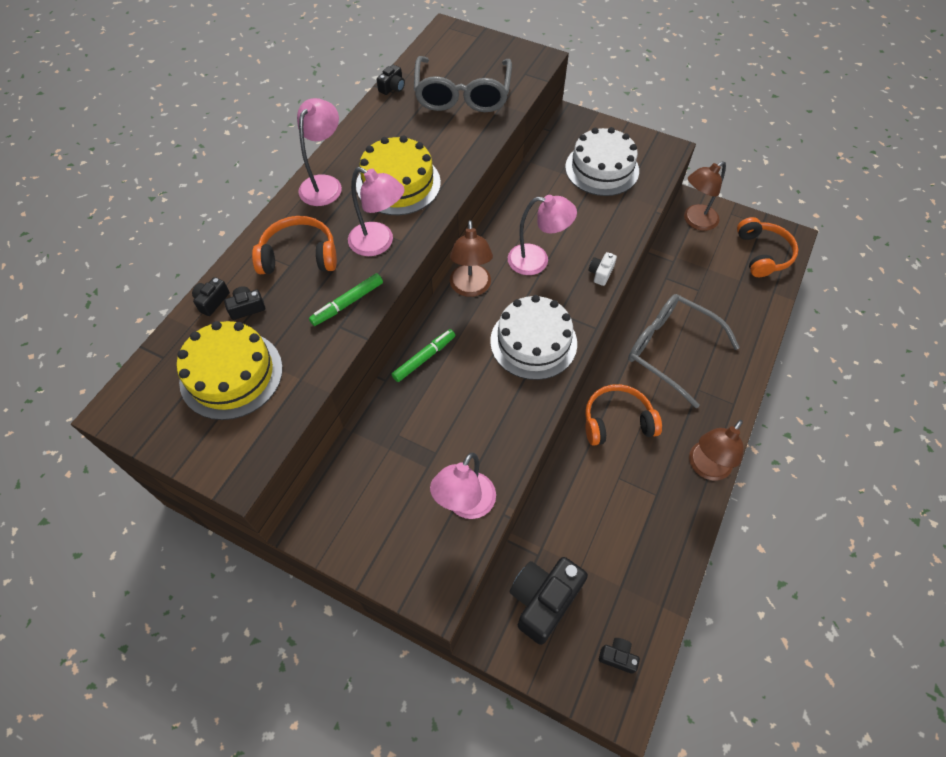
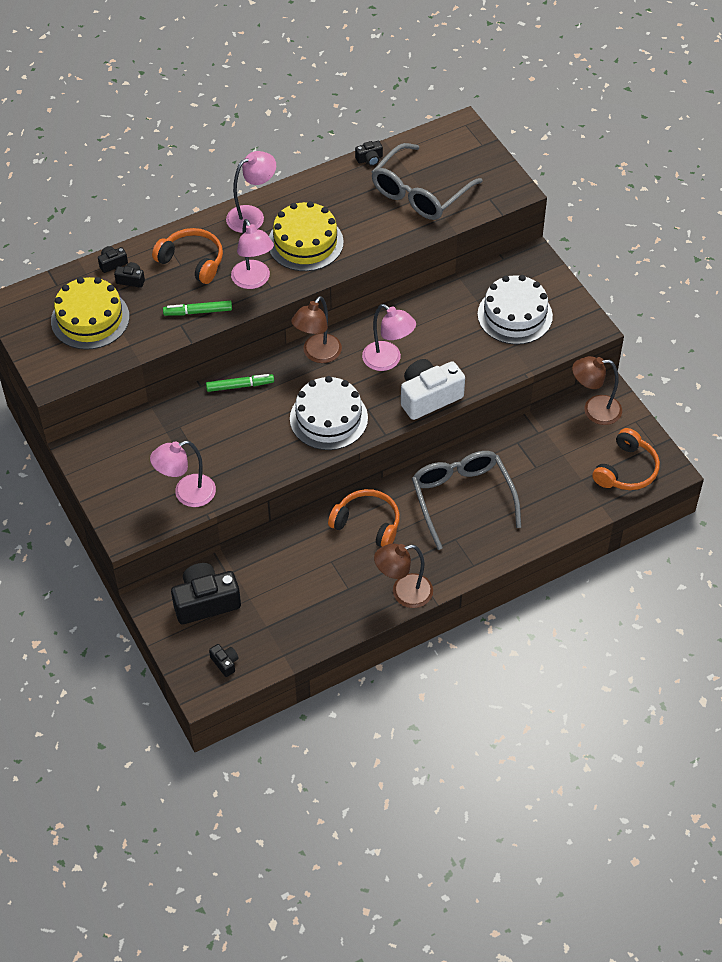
camera: 35 degrees right, 5 degrees down
white camera [588,252,617,286] -> white camera [401,359,465,420], size x2.21

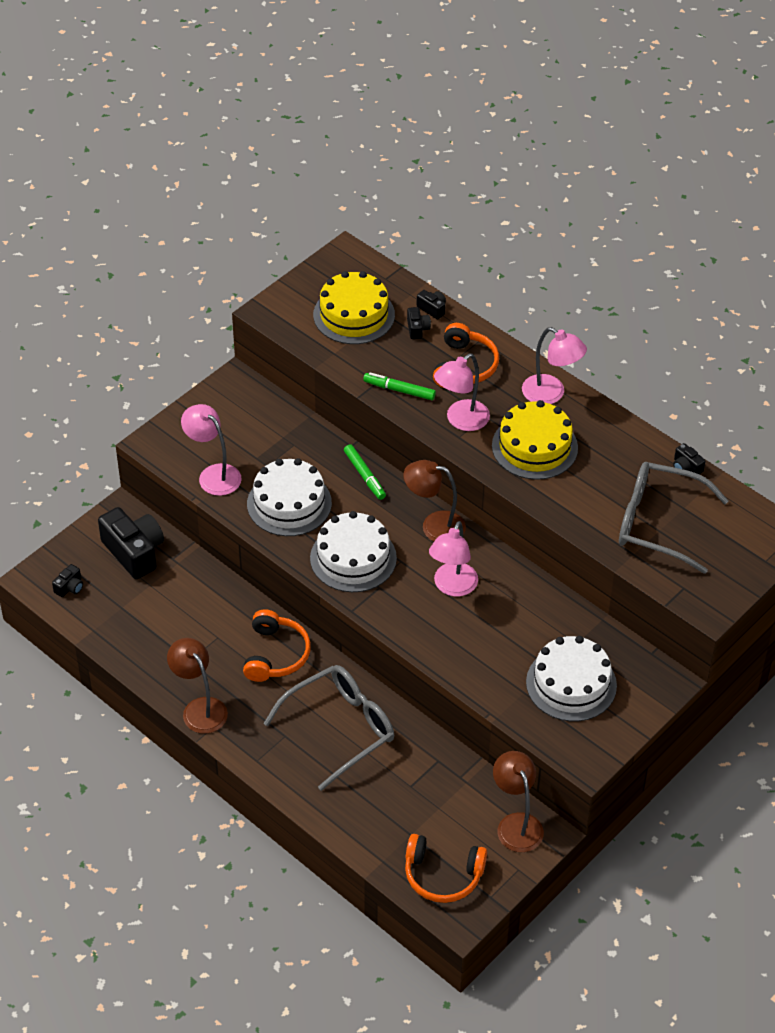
camera: 70 degrees right, 5 degrees down
green marker [163,301,232,316] -> green marker turned 45 degrees counterclockwise [363,372,436,400]
white camera [401,359,465,420] -> none
none -> white cake [247,458,332,536]

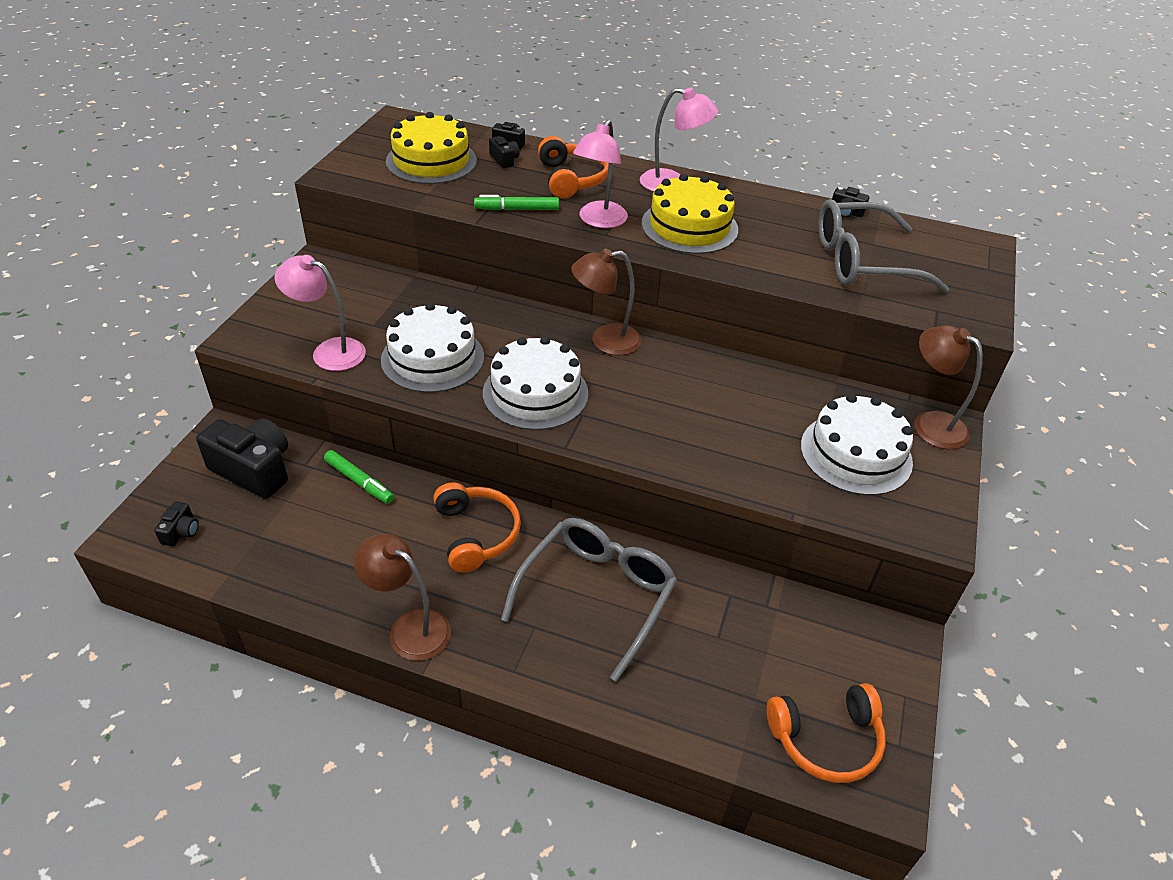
camera: 25 degrees left, 5 degrees down
green marker [344,445,386,500] -> green marker moved to [324,450,394,504]
pink lamp [429,521,478,596] -> none
brown lamp [493,751,544,852] -> brown lamp moved to [914,325,983,449]

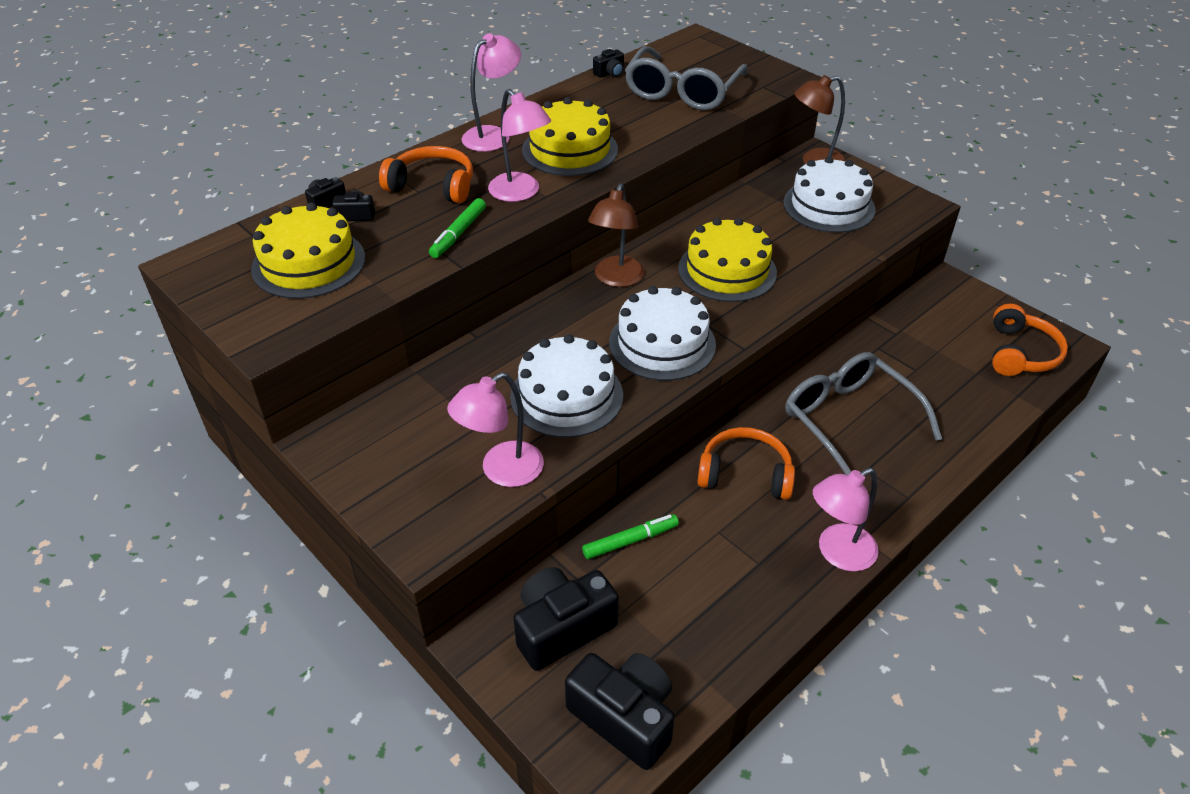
camera: 60 degrees left, 0 degrees up
black camera [154,502,199,547] -> black camera [565,653,675,770], size x2.21
brown lamp [354,534,451,661] -> pink lamp [813,468,879,571]
none -> yellow cake [678,218,777,302]

